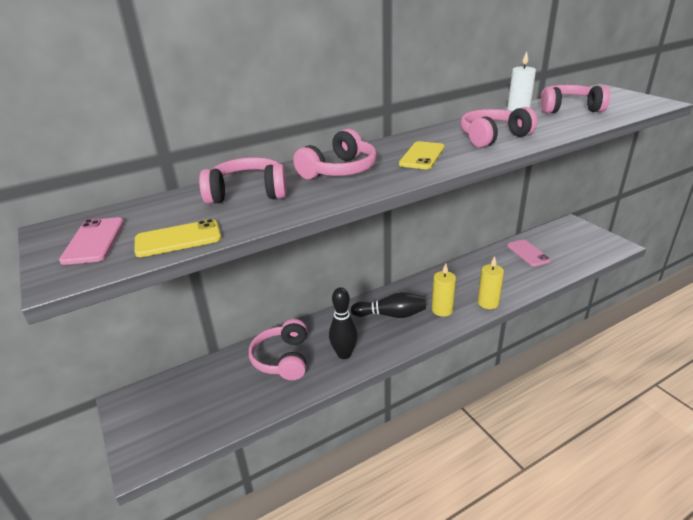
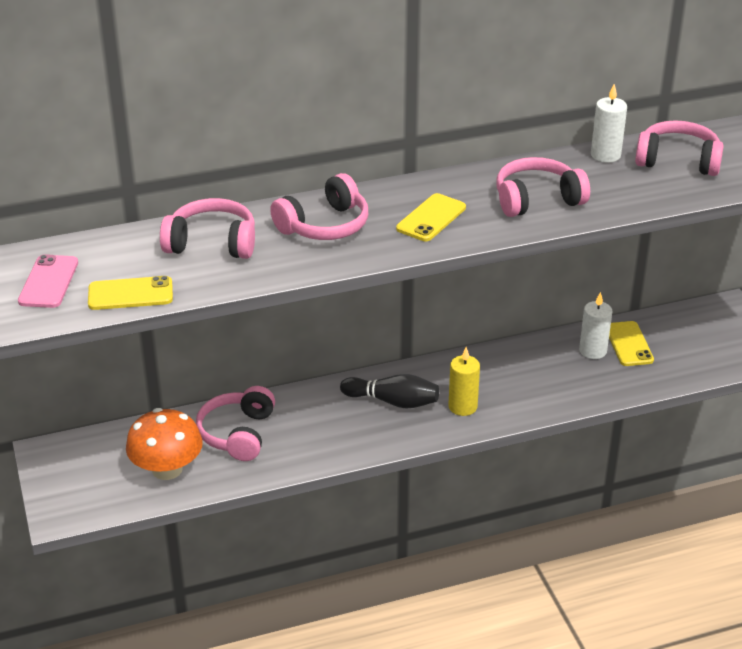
camera: 10 degrees right, 5 degrees up
black bowling pin [329,287,357,359] -> none
yellow candle [478,256,504,309] -> none
pink phone [507,240,551,266] -> yellow phone [609,321,654,366]
none -> orange mushroom [126,408,203,480]
none -> white candle [579,292,612,359]

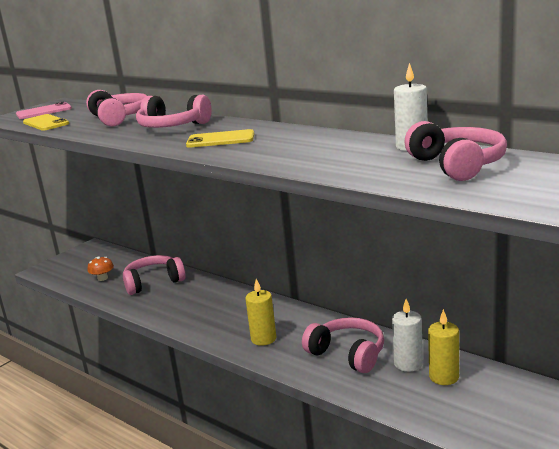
camera: 60 degrees right, 15 degrees down
orange mushroom [126,408,203,480] -> orange mushroom [88,257,114,281], size x0.50
black bowling pin [340,374,439,409] -> none
pink headphones [496,157,590,217] -> pink headphones moved to [302,317,384,373]
yellow phone [609,321,654,366] -> yellow candle [428,309,459,385]

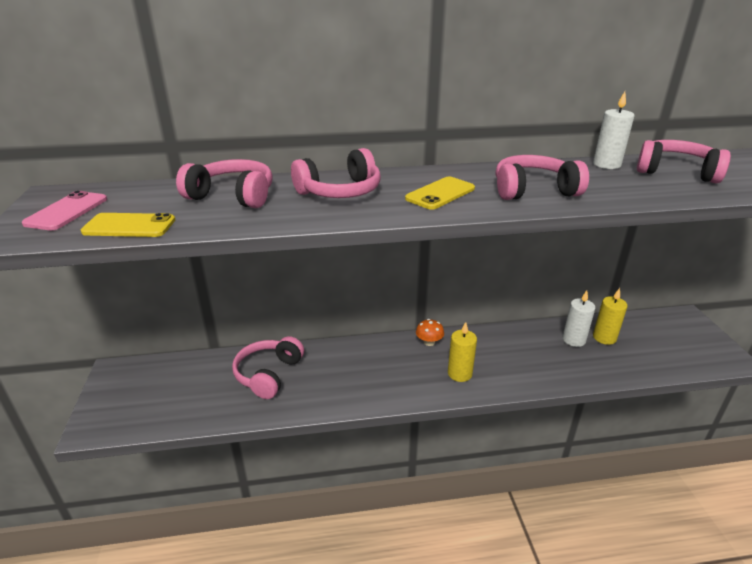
camera: 50 degrees left, 10 degrees up
orange mushroom [88,257,114,281] -> orange mushroom moved to [416,319,444,346]
pink headphones [302,317,384,373] -> pink headphones moved to [496,155,589,200]

